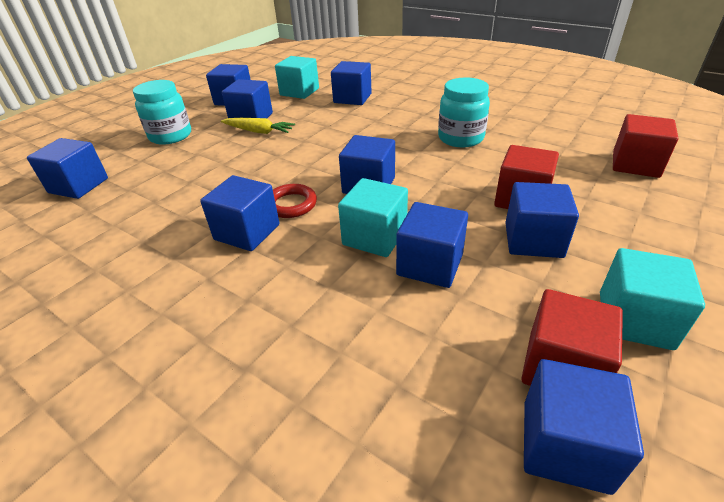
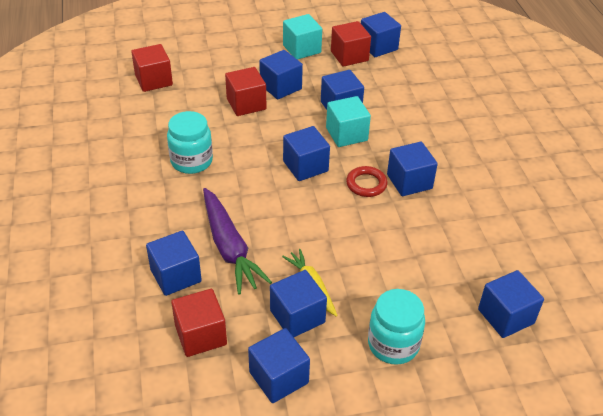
camera: 140 degrees left, 5 degrees up
turquoise cube [275,56,319,99] -> red cube [171,289,227,357]
none -> purple carrot [203,188,272,295]

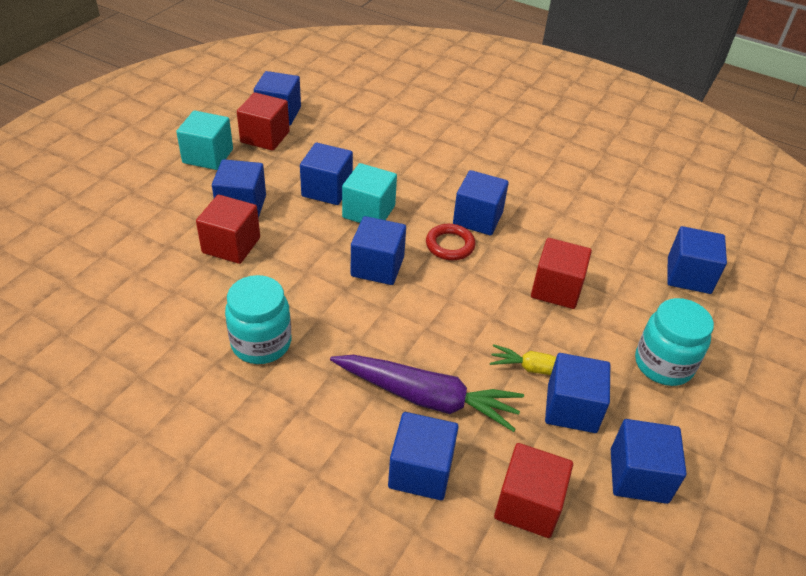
camera: 50 degrees left, 0 degrees up
red cube [131,44,173,92] -> red cube moved to [531,238,592,309]

